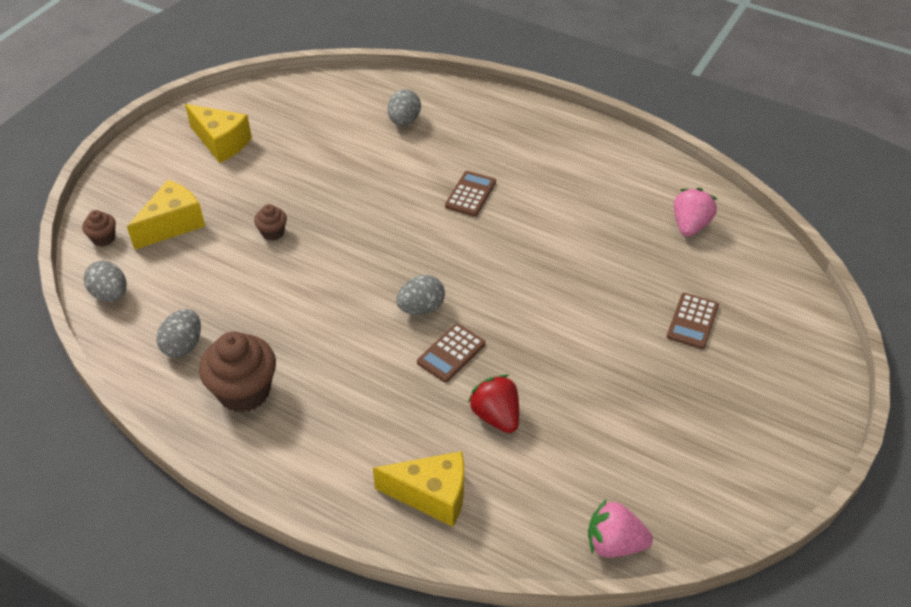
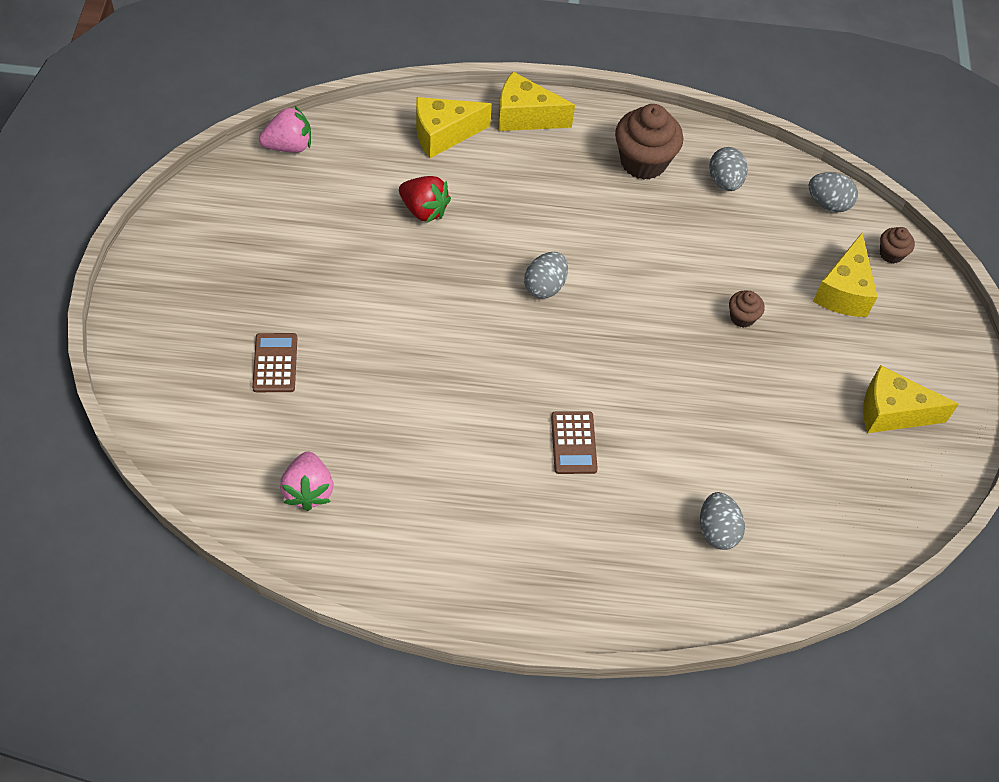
camera: 150 degrees right, 10 degrees up
brown calculator [417,323,486,383] -> none
none -> yellow cheese [498,72,575,131]

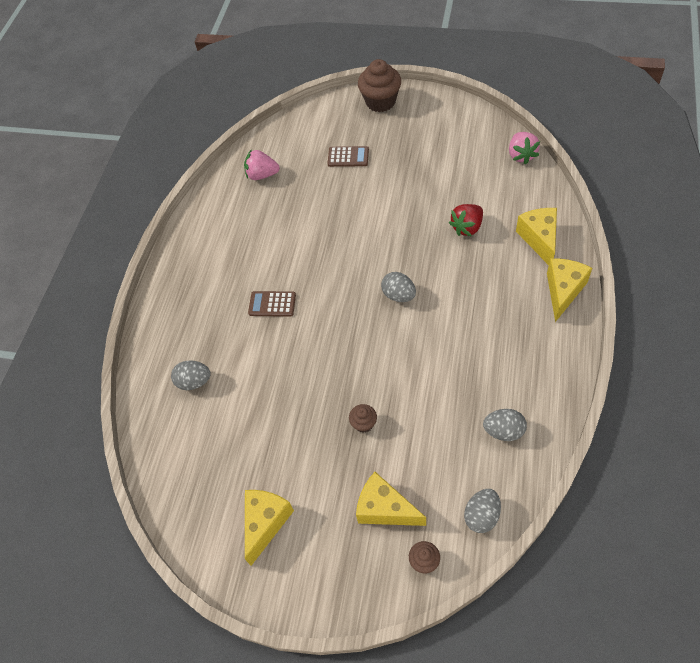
camera: 110 degrees right, 0 degrees up
brown cupcake [615,104,683,180] -> brown cupcake moved to [358,59,401,112]

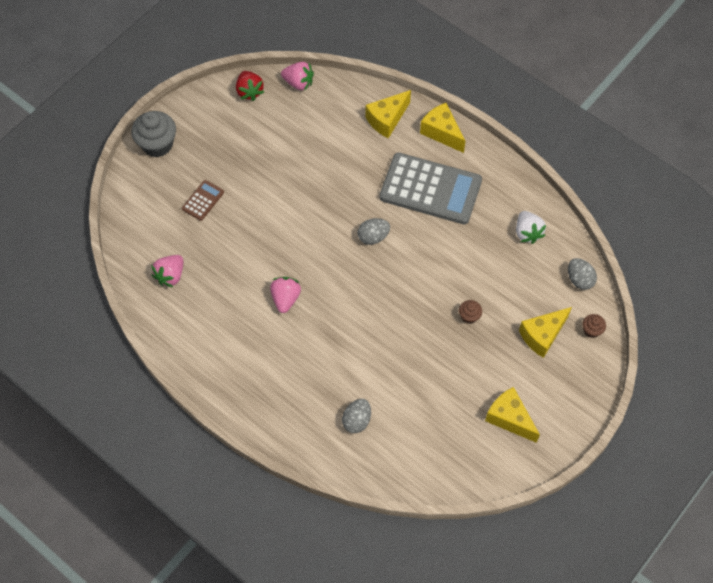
camera: 70 degrees left, 5 degrees up
brown calculator [248,291,296,317] -> none
brown cupcake [358,59,401,112] -> grey cupcake [131,111,176,157]
red strawberry [449,204,483,237] -> red strawberry moved to [236,71,264,101]
grey egg [483,409,527,441] -> white strawberry [516,211,546,244]
yellow cheese [516,208,557,265] -> yellow cheese turned 60 degrees counterclockwise [366,90,411,138]
none -> pink strawberry [270,277,301,313]
none -> grey calculator [379,153,482,224]

